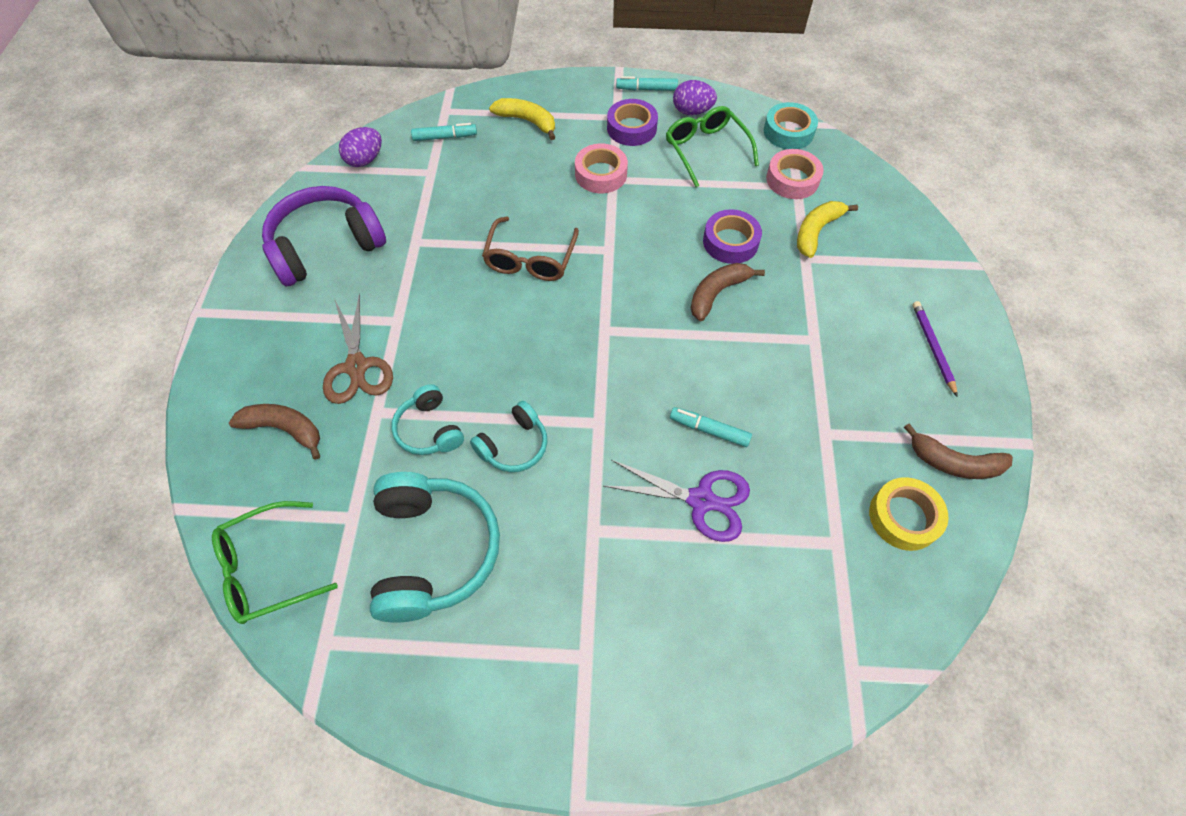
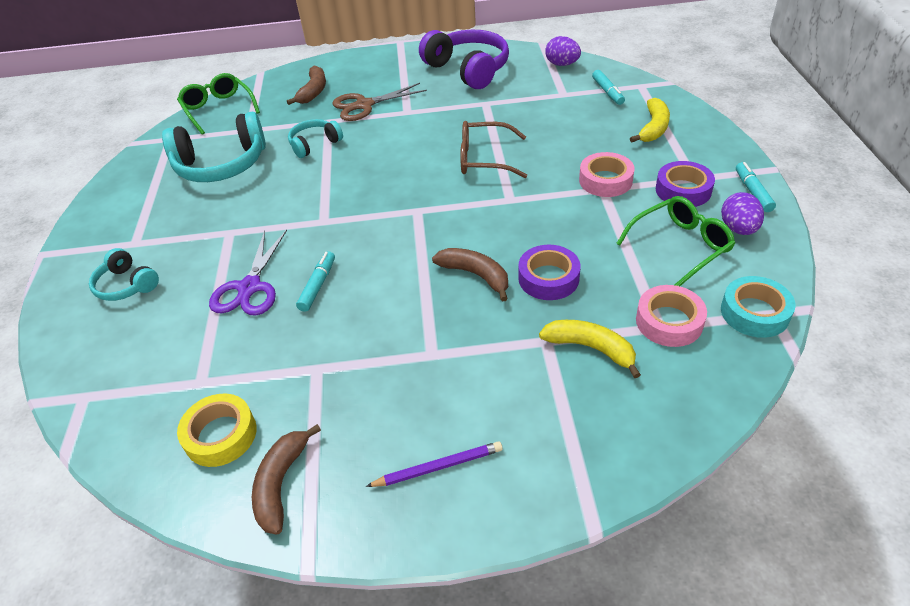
camera: 85 degrees right, 15 degrees down
turquoise headphones [470,401,547,472] -> turquoise headphones moved to [89,248,159,301]

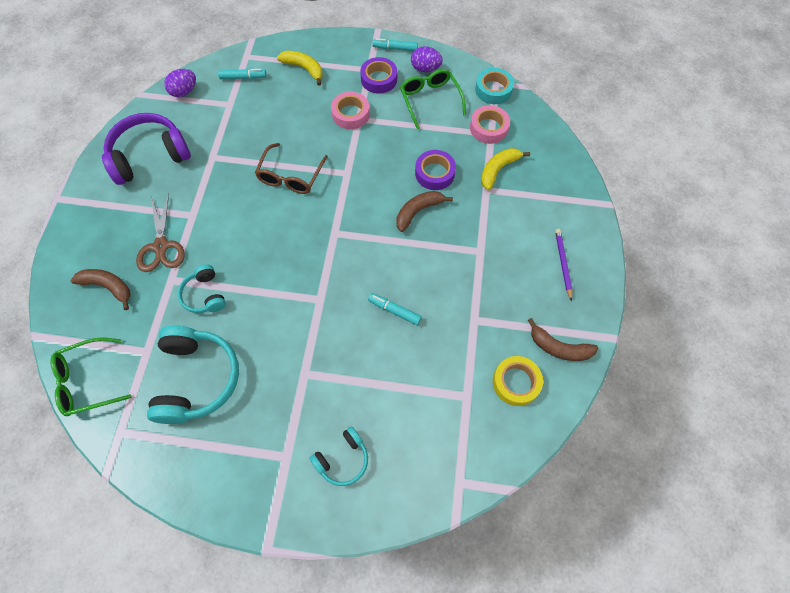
camera: 80 degrees left, 20 degrees up
purple scissors [209,230,287,316] -> none

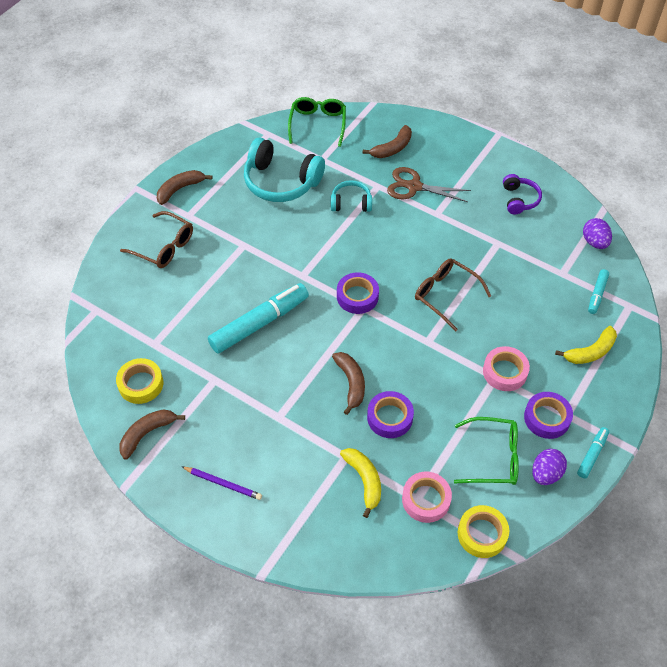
camera: 115 degrees right, 10 degrees down
purple headphones [102,113,191,185] -> purple headphones [503,174,542,214], size x0.54
turquoise headphones [310,427,368,486] -> brown glasses [120,211,193,268]
turquoise marker [368,293,422,325] -> turquoise marker [208,283,309,354], size x2.05
turquoise tape [475,68,514,104] -> yellow tape [458,505,509,558]
none -> brown banana [157,170,212,205]
none -> purple tape [337,272,379,314]

